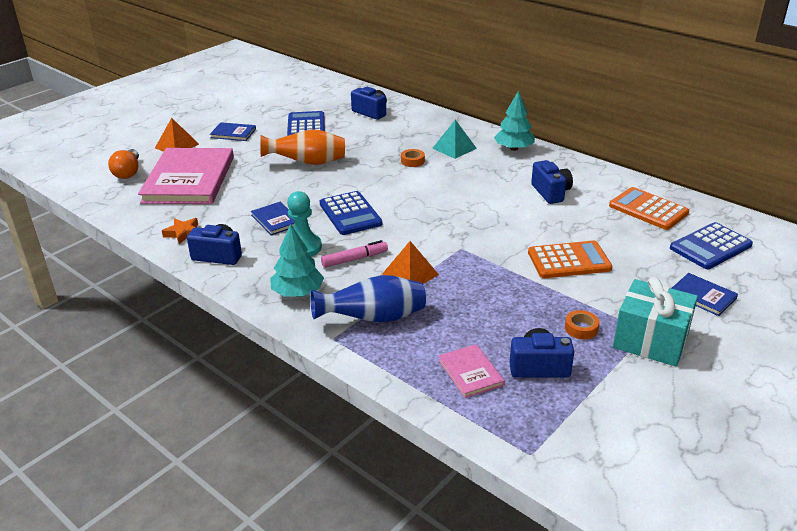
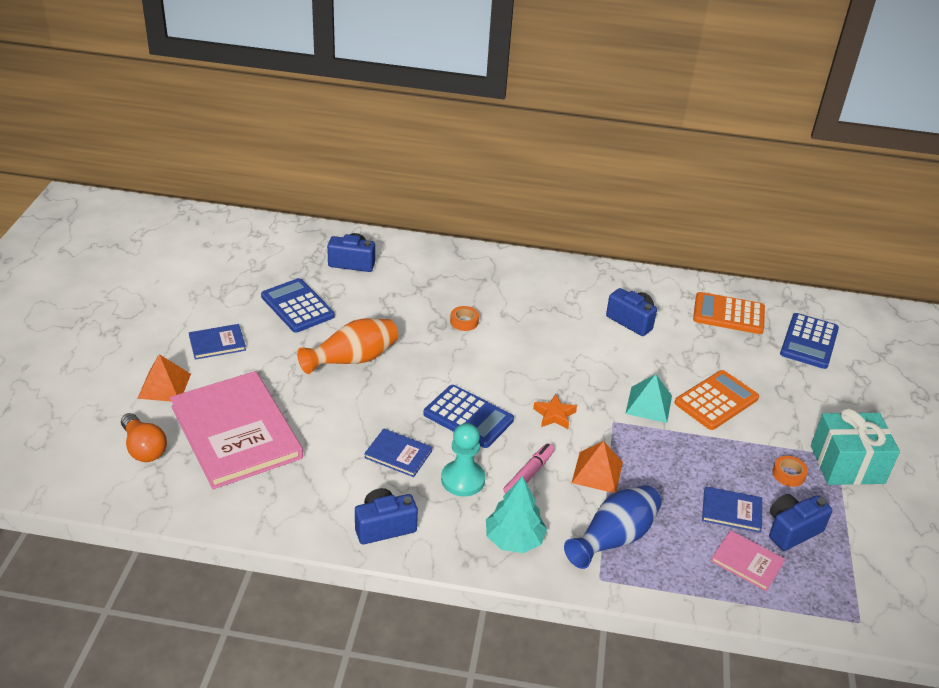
camera: 35 degrees left, 5 degrees up
orange star [162,218,198,245] -> orange star moved to [533,394,577,429]
turquoise pyramid [432,120,477,159] -> turquoise pyramid moved to [625,374,672,423]
turquoise tree [494,91,535,151] -> none
blue book [671,273,738,316] -> blue book moved to [702,486,762,533]

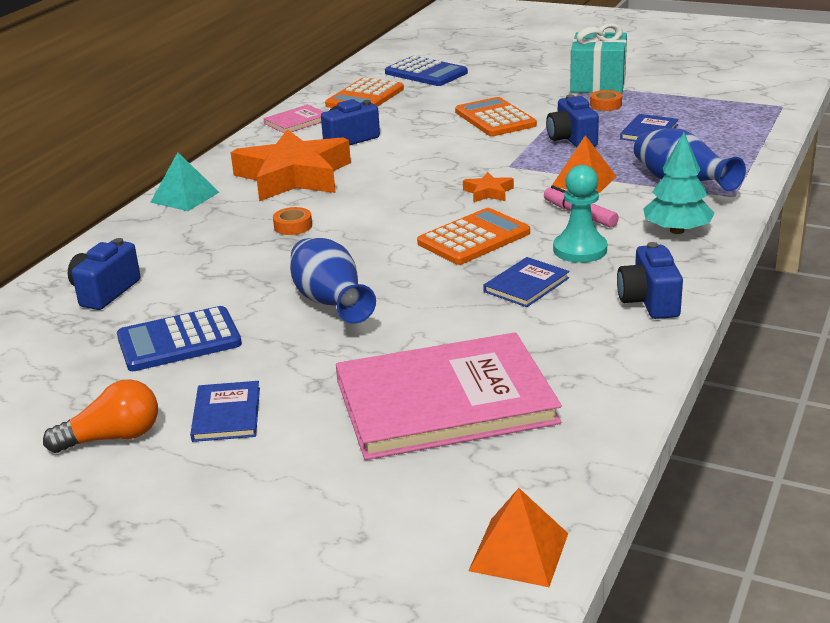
camera: 70 degrees left, 10 degrees down
orange light bulb [121,413,167,462] -> orange light bulb moved to [43,379,158,453]
orange pyramid [137,354,191,402] -> orange pyramid moved to [468,488,568,587]
orange vase [297,318,398,374] -> blue vase [290,238,376,324]
blue calculator [423,385,514,448] -> orange calculator [417,208,530,265]
turquoise pyramid [625,374,672,423] -> turquoise pyramid moved to [150,152,219,211]
pink book [711,530,785,591] -> pink book moved to [264,105,324,133]
blue camera [769,494,832,551] -> blue camera moved to [546,95,599,148]
none -> orange star [231,129,351,201]

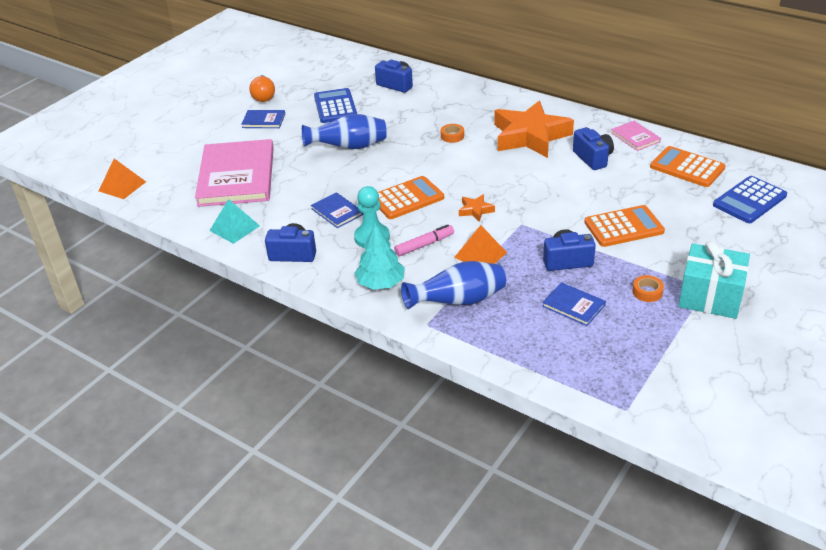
camera: 100 degrees right, 10 degrees up
turquoise pyramid [150,152,219,211] -> turquoise pyramid moved to [209,199,260,244]
orange calculator [417,208,530,265] -> orange calculator turned 90 degrees counterclockwise [378,176,444,219]

